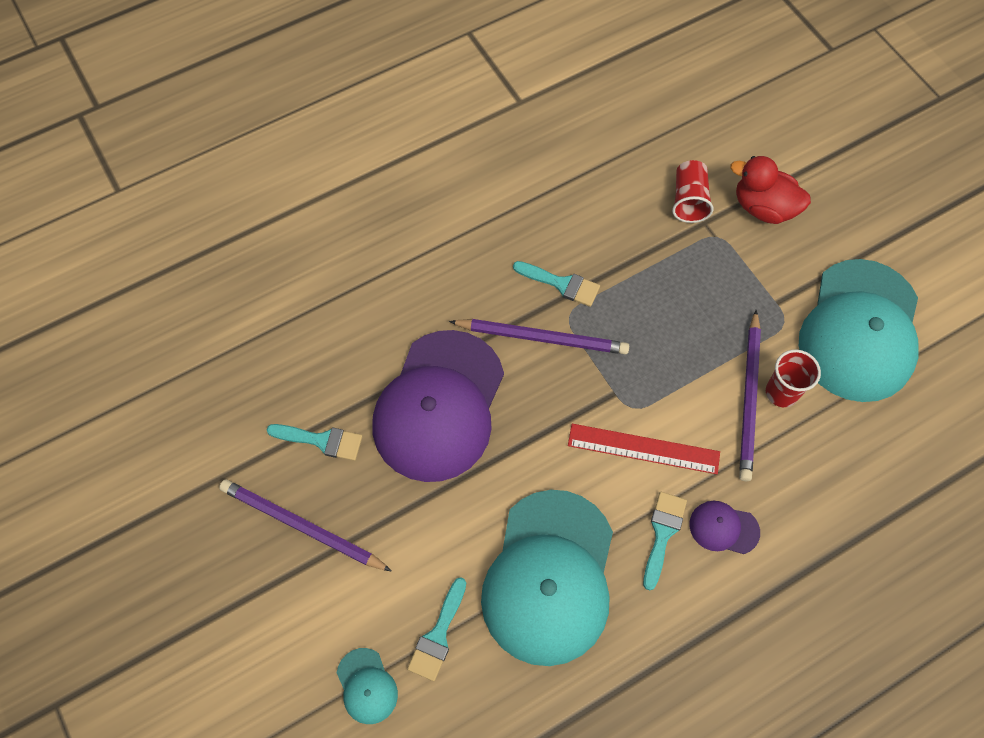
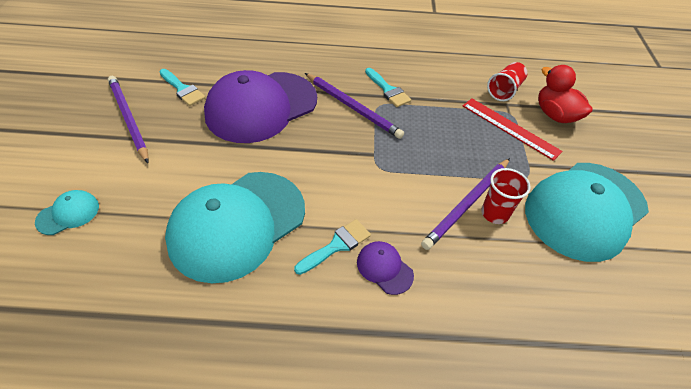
camera: 30 degrees right, 15 degrees down
turquoise cap [337,648,398,724] -> turquoise cap turned 135 degrees counterclockwise [35,190,99,235]
turquoise brush [407,577,466,681] -> none
red ruler [568,424,720,474] -> red ruler moved to [463,99,563,161]

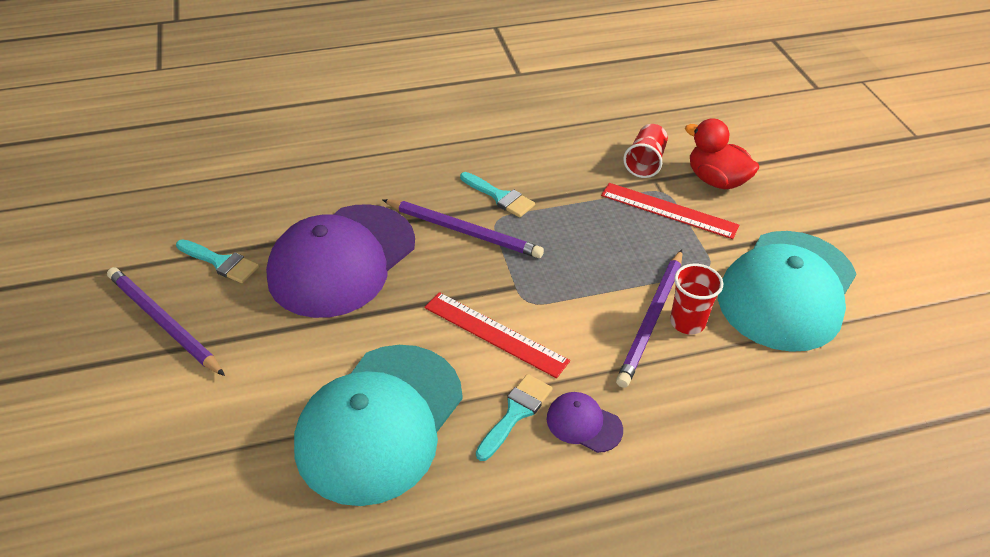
camera: 15 degrees left, 5 degrees down
turquoise cap [35,190,99,235] -> none
none -> red ruler [424,292,570,378]

